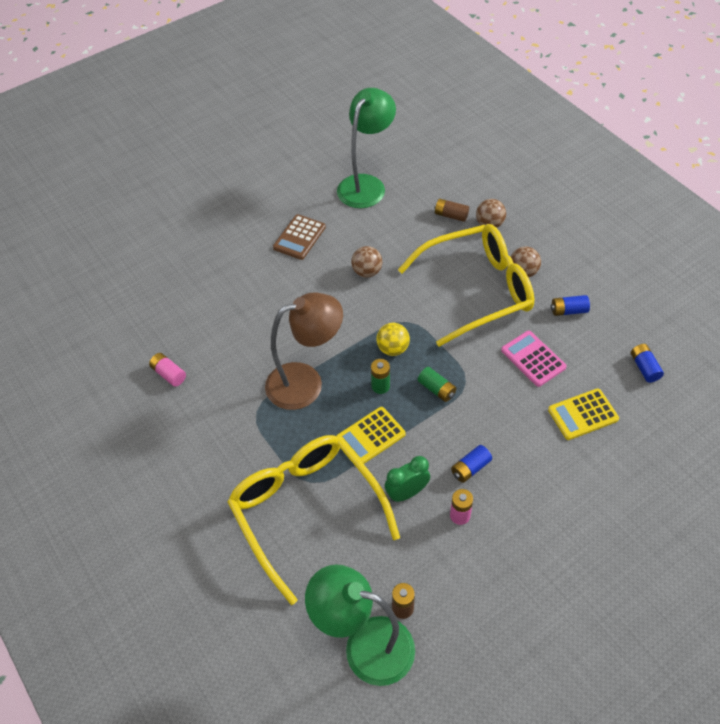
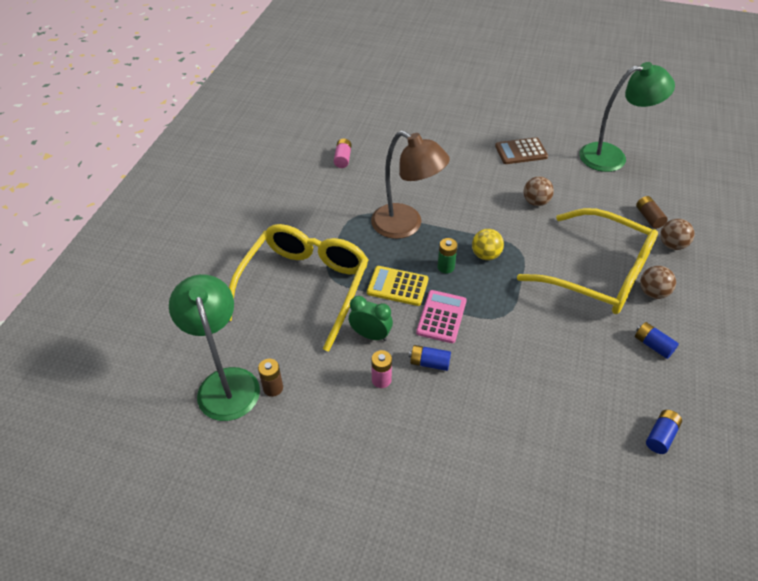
camera: 50 degrees right, 5 degrees down
green battery [418,367,457,402] -> none
pink calculator [501,331,567,387] -> pink calculator moved to [416,290,467,343]
yellow calculator [548,388,619,440] -> none

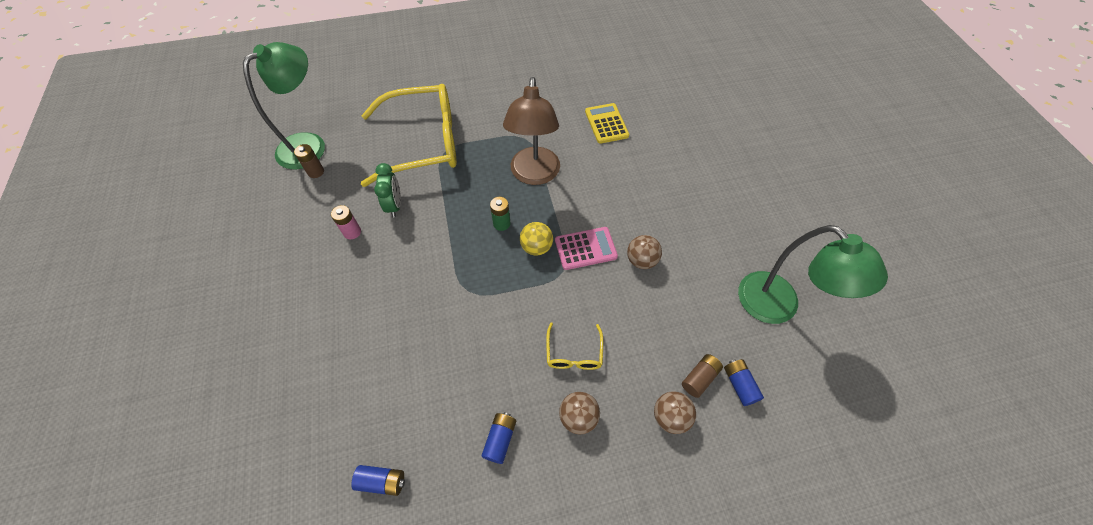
camera: 60 degrees right, 10 degrees up
pink battery [334,139,352,168] -> none
yellow calculator [367,266,429,306] -> yellow calculator moved to [585,103,629,144]
blue battery [409,345,451,371] -> blue battery moved to [724,359,764,406]
pink calculator [416,290,467,343] -> pink calculator moved to [555,227,618,270]
brown calculator [495,137,548,164] -> none
yellow glasses [517,208,658,314] -> yellow glasses [546,323,603,370], size x0.41

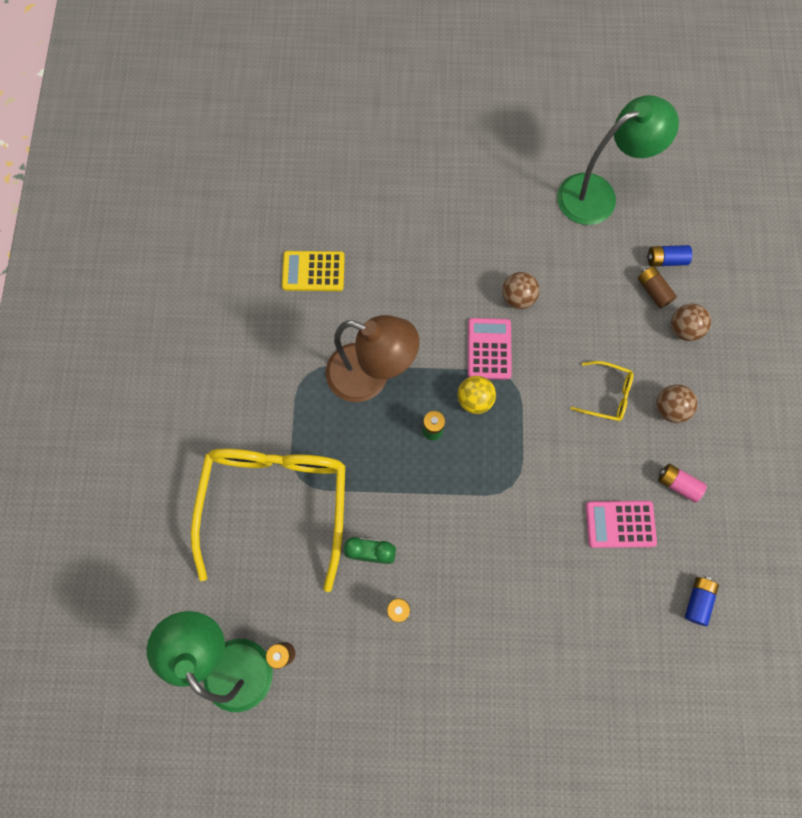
camera: 75 degrees left, 15 degrees up
blue battery [481,412,516,464] -> pink battery [658,464,707,503]
none -> pink calculator [586,501,657,548]

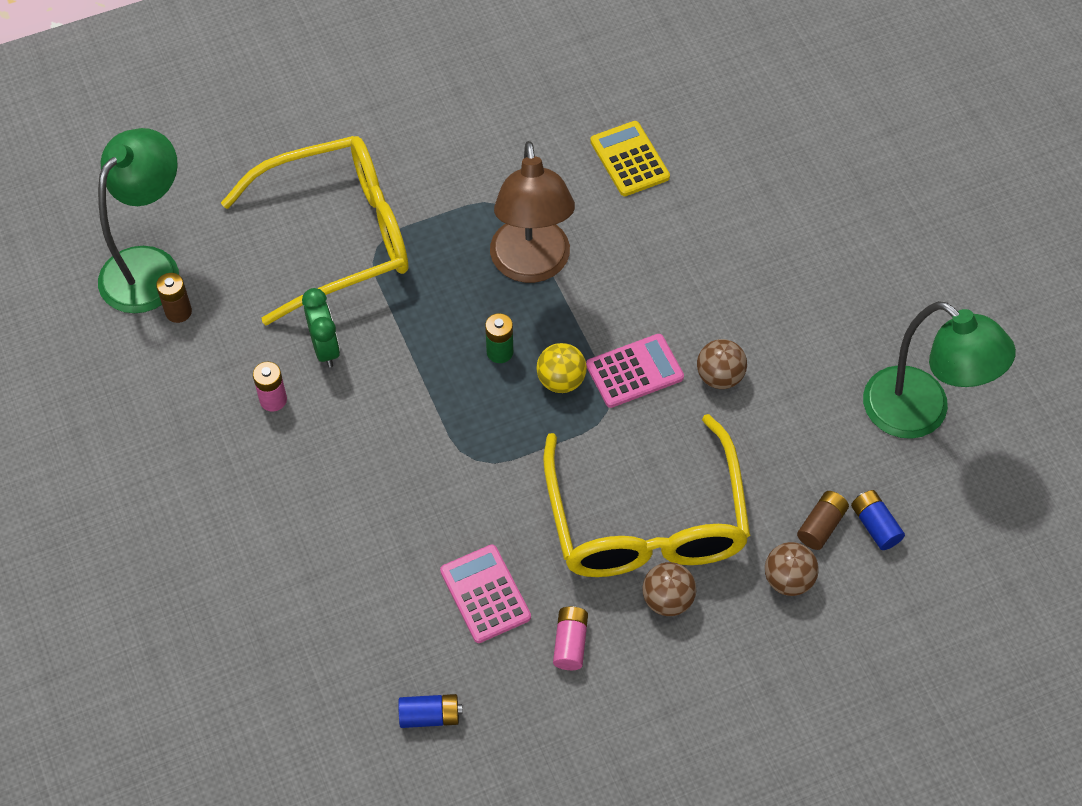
camera: 65 degrees right, 15 degrees down
yellow glasses [570,361,633,422] -> yellow glasses [543,414,750,577], size x2.43

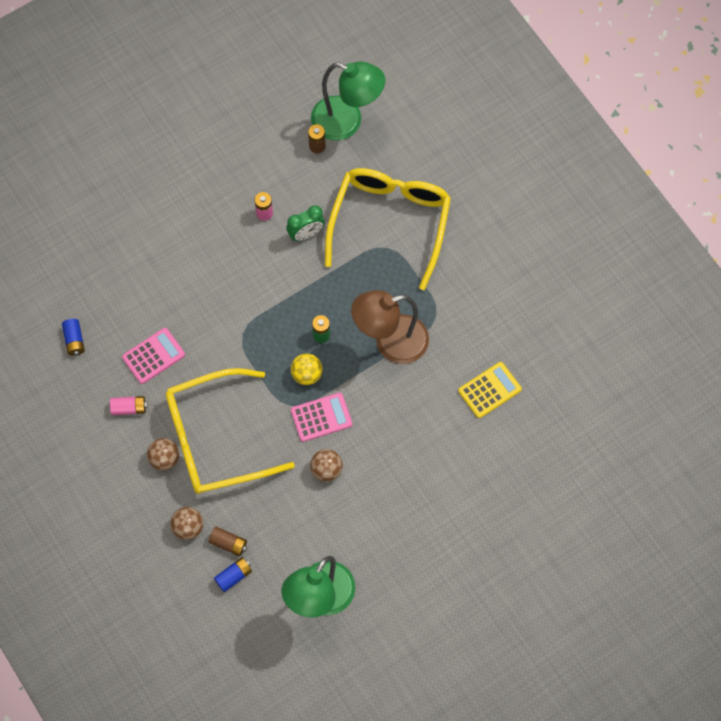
camera: 80 degrees right, 10 degrees up
yellow glasses [221,136,408,325] -> yellow glasses turned 135 degrees counterclockwise [325,168,451,290]
pink calculator [586,334,684,408] -> pink calculator turned 75 degrees counterclockwise [291,393,352,442]

